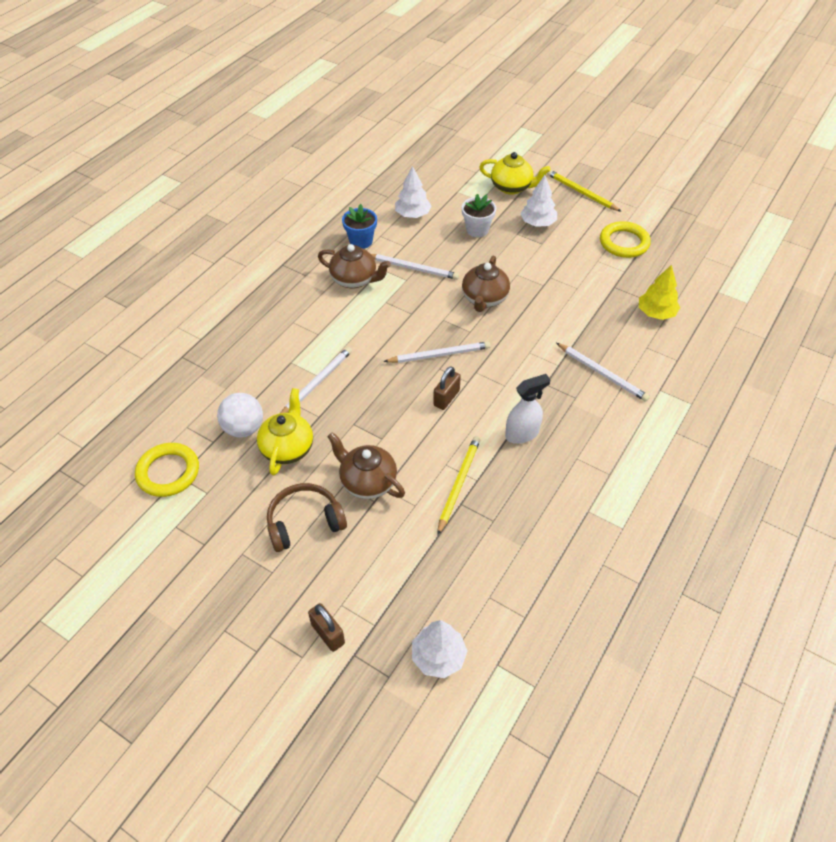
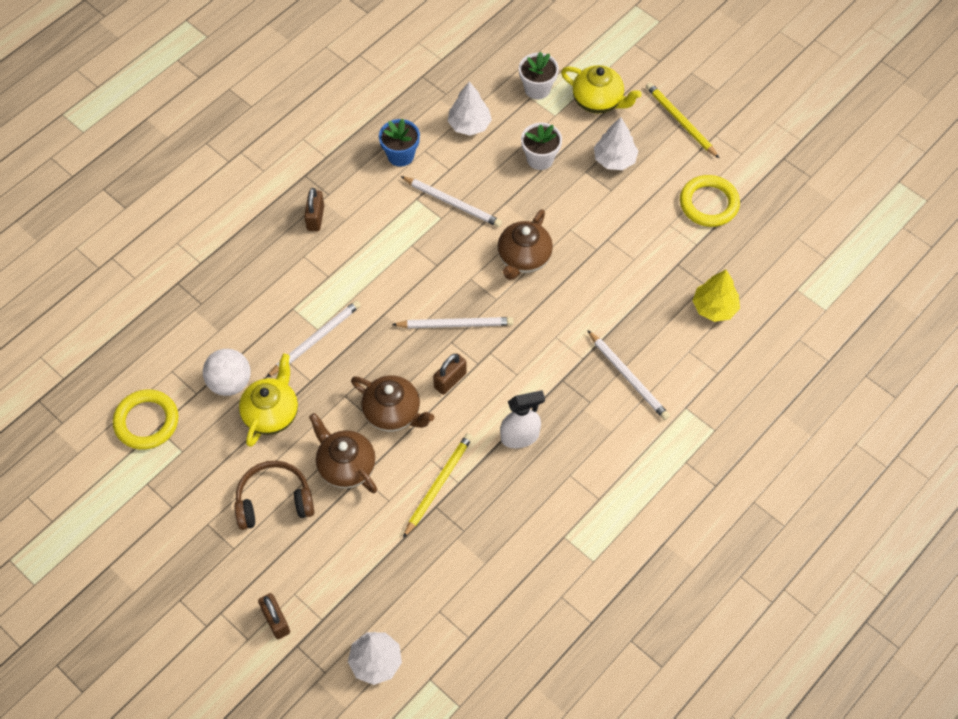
camera: 10 degrees right, 10 degrees up
brown teapot [318,244,391,289] -> brown teapot moved to [351,375,434,432]
none -> brown padlock [304,188,324,232]
none -> white flower pot [519,52,559,99]

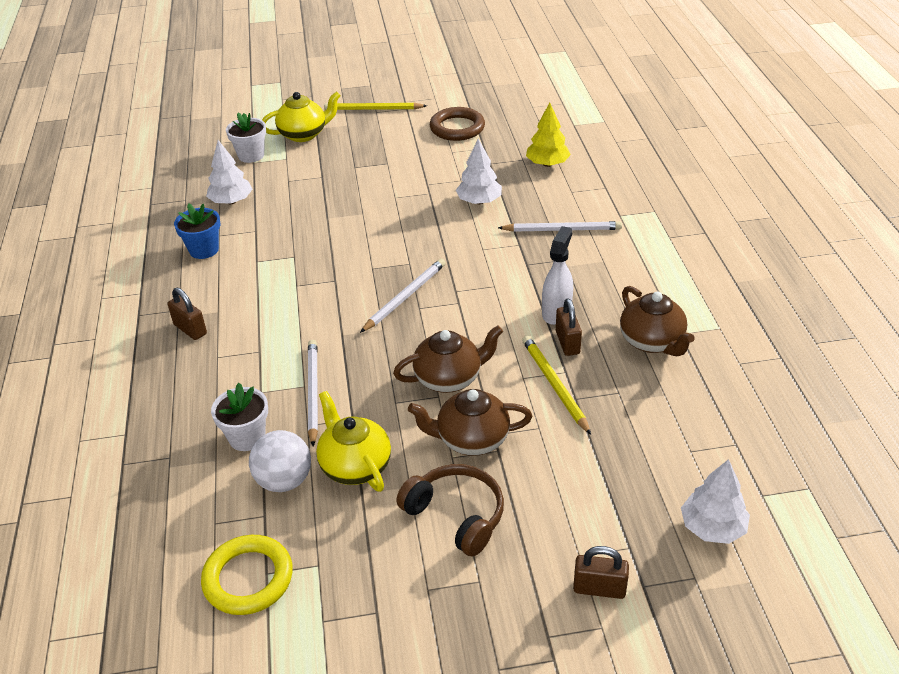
camera: 50 degrees left, 20 degrees down
brown headphones [234,460,314,530] -> brown headphones turned 105 degrees clockwise [396,464,504,557]
white pencil [400,176,502,227] -> none
brown padlock [433,354,467,395] -> brown padlock moved to [556,298,582,356]
brown teapot [498,209,553,280] -> brown teapot moved to [620,286,695,356]
white flower pot [521,123,562,170] -> white flower pot moved to [211,383,268,451]
white tree [594,117,638,170] -> white tree moved to [456,139,502,204]
yellow ring [680,175,740,227] -> brown ring [430,107,485,141]

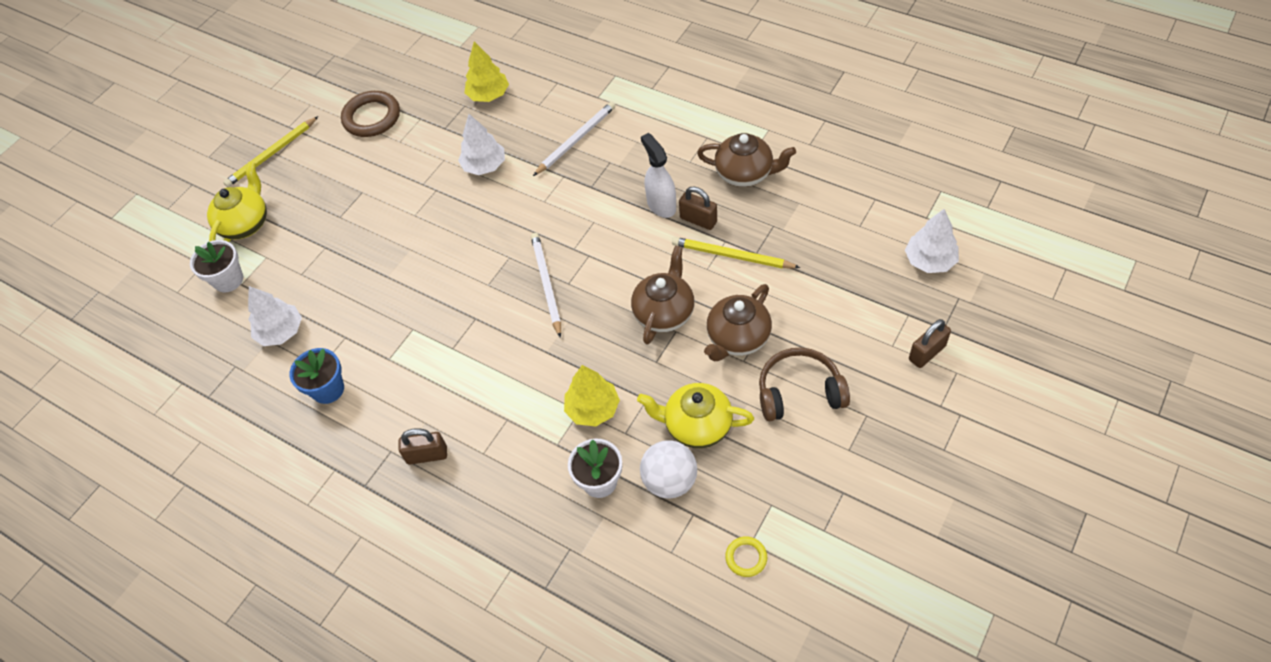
camera: 45 degrees left, 15 degrees up
yellow ring [201,535,293,615] -> yellow ring [725,536,767,577], size x0.51
white pencil [308,340,318,446] -> yellow tree [564,365,620,427]

